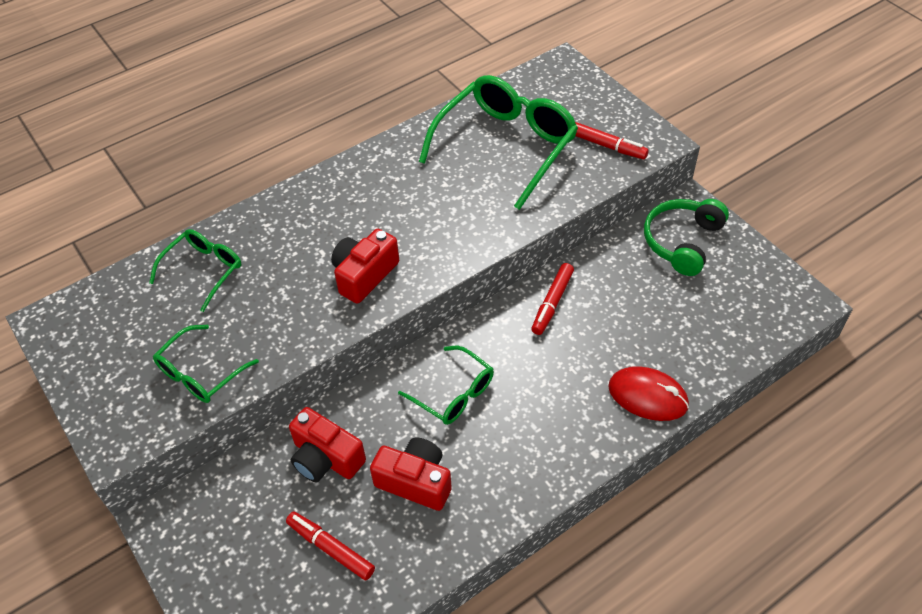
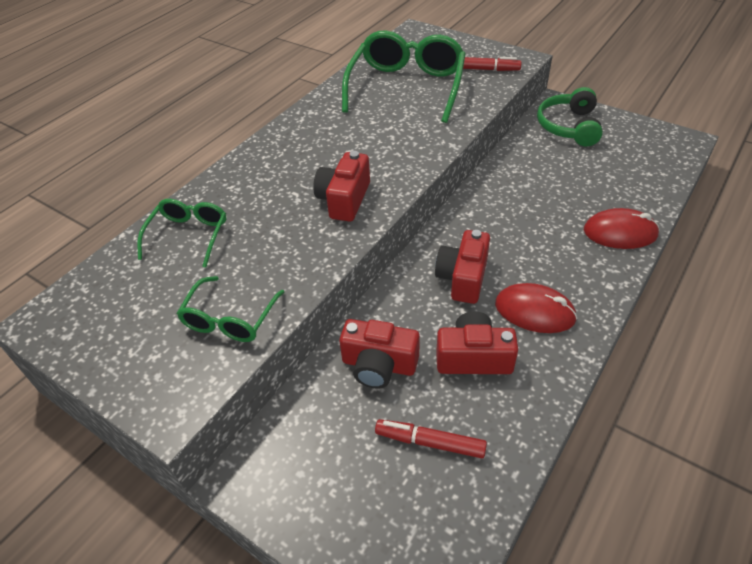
camera: 20 degrees left, 5 degrees down
green glasses [398,346,494,425] -> red camera [435,230,490,304]
red marker [531,263,574,335] -> none
none -> red mouse [495,283,577,333]

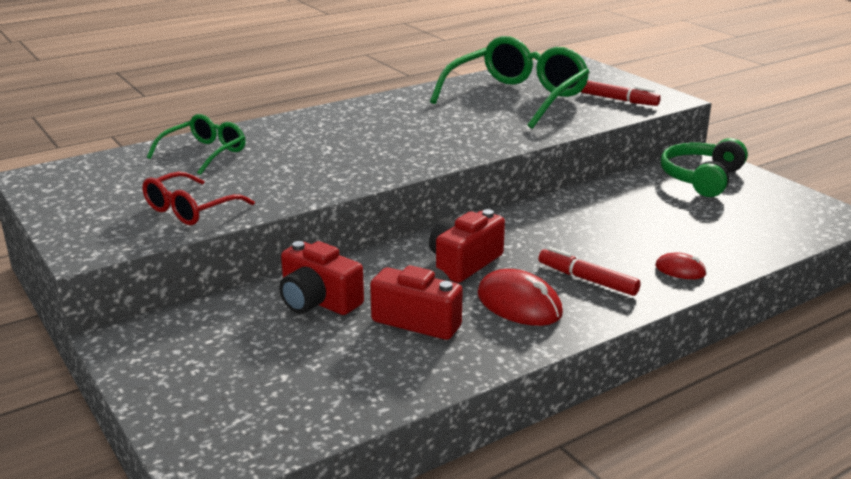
camera: 20 degrees right, 20 degrees down
green glasses [177,276,285,342] -> red glasses [142,172,255,225]
red camera [313,151,370,222] -> none
red marker [375,419,487,458] -> red marker moved to [538,247,641,296]
red mouse [584,208,659,249] -> red mouse [655,252,707,279], size x0.55

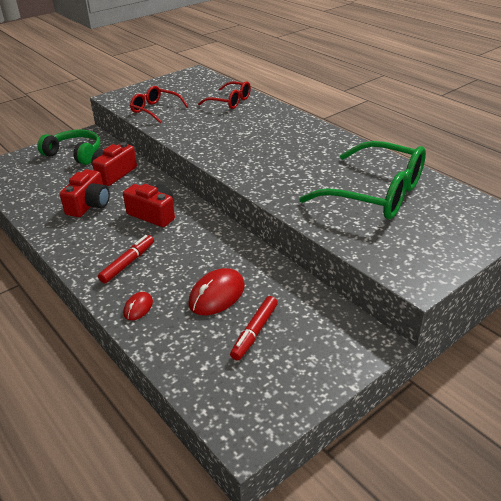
camera: 85 degrees right, 10 degrees up
green glasses [147,114,246,175] -> red glasses [198,81,251,109]
red mouse [477,269,563,326] -> red mouse moved to [188,268,245,315]
red marker [581,80,661,106] -> red marker moved to [230,296,278,361]
green headphones [661,138,748,197] -> green headphones moved to [37,130,100,165]

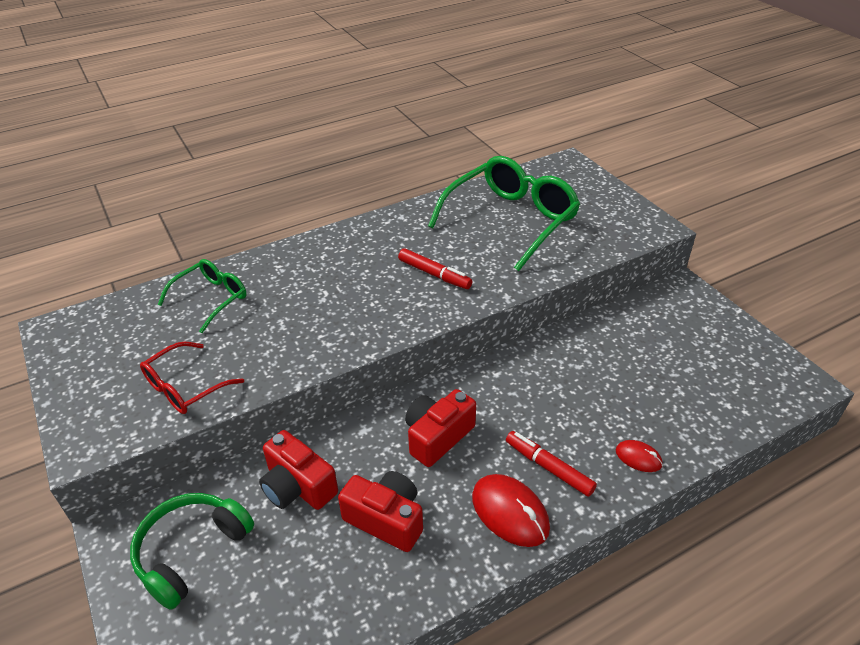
camera: 80 degrees left, 5 degrees up
red mouse [188,268,245,315] -> red mouse moved to [472,474,550,547]
red glasses [198,81,251,109] -> green glasses [158,259,247,333]
red marker [230,296,278,361] -> red marker moved to [398,248,473,289]

